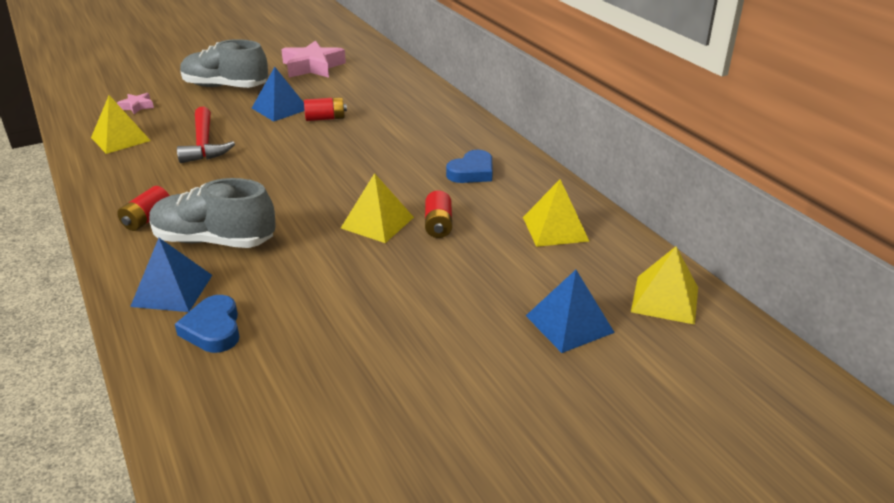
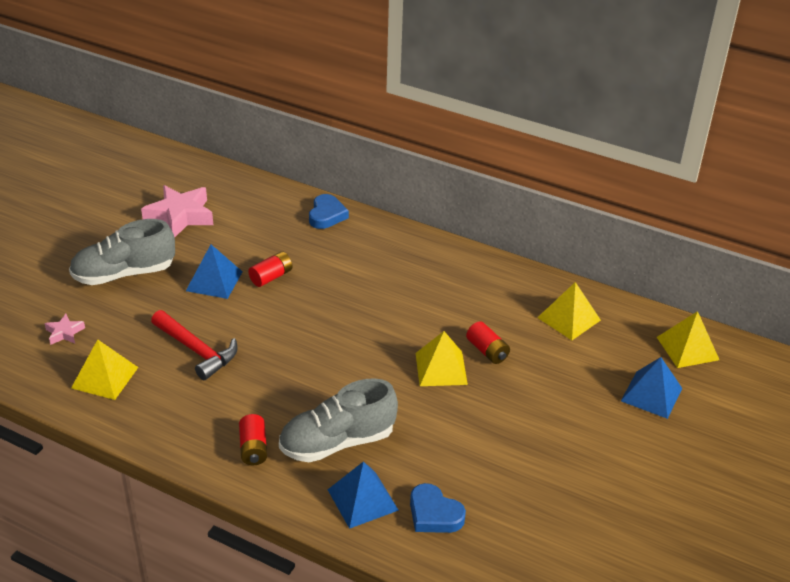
camera: 35 degrees left, 5 degrees up
blue heart [446,150,493,183] -> blue heart moved to [309,194,349,229]

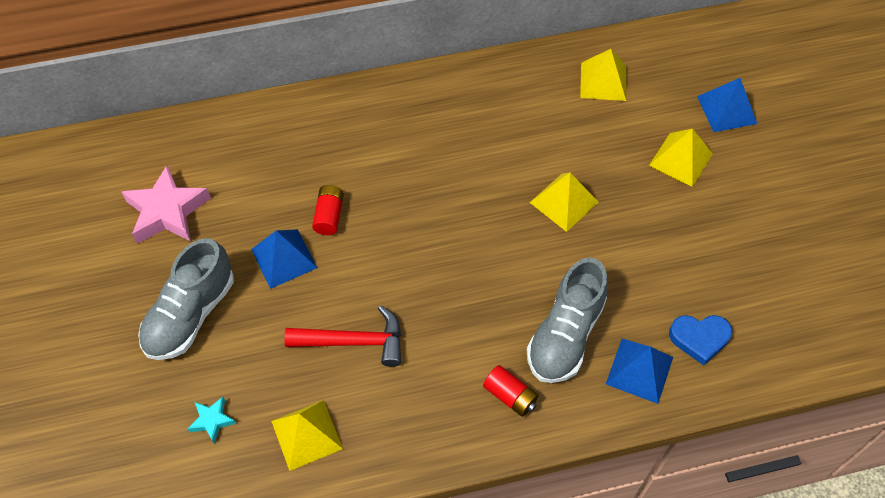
camera: 40 degrees left, 20 degrees up
pink star [44,314,85,345] -> turquoise star [188,397,236,443]
blue heart [309,194,349,229] -> none
red battery [466,321,510,364] -> none
yellow pyramid [657,311,719,368] -> yellow pyramid moved to [649,128,713,187]

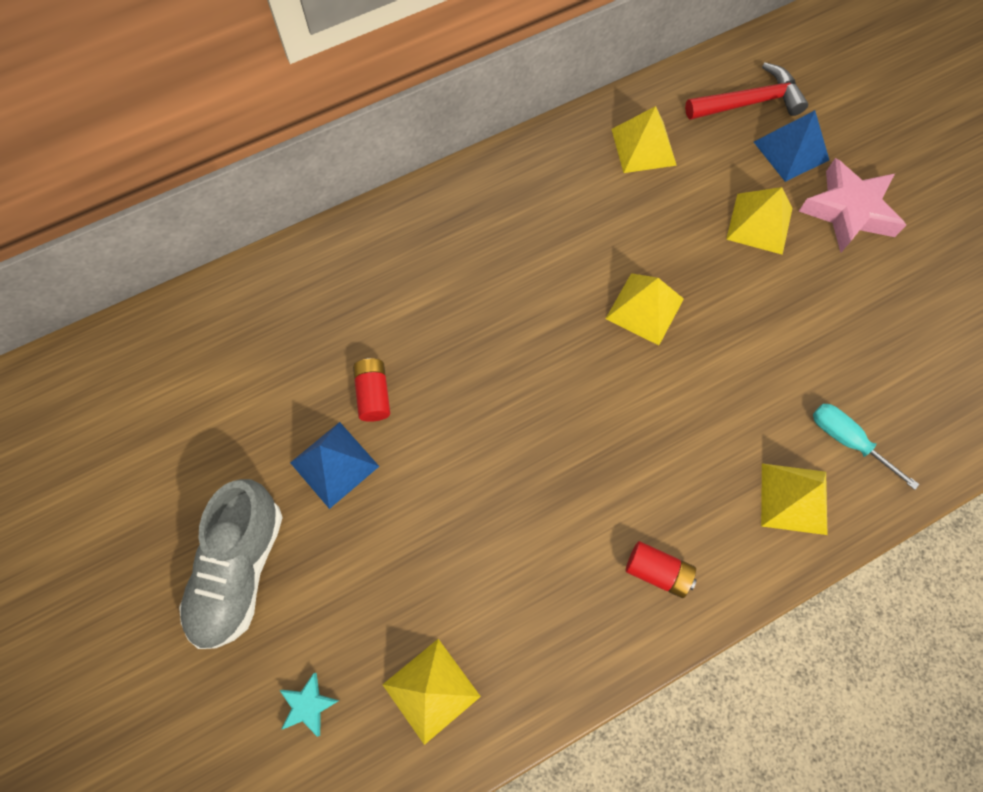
camera: 15 degrees left, 10 degrees up
pink star [122,165,211,244] -> pink star moved to [799,158,906,253]
red hammer [284,305,401,367] -> red hammer moved to [685,62,808,120]
grey shoe [527,257,608,383] -> none
blue pyramid [606,338,673,404] -> yellow pyramid [761,464,827,535]
blue heart [669,315,732,366] -> turquoise screwdriver [813,404,919,490]

